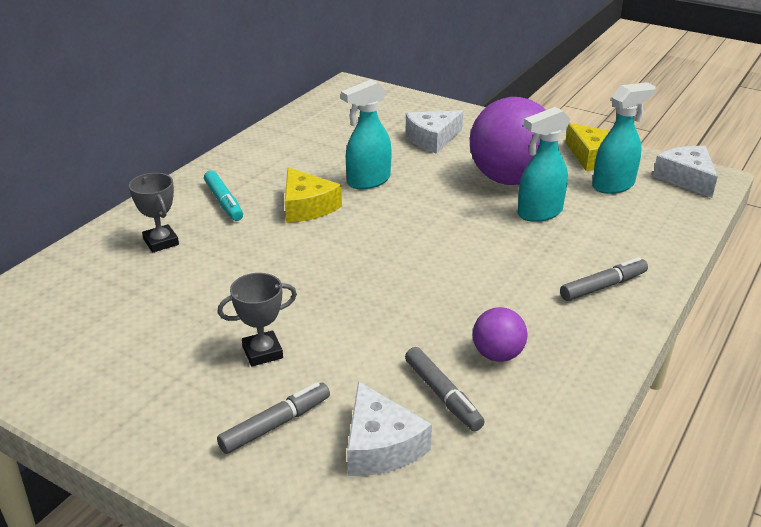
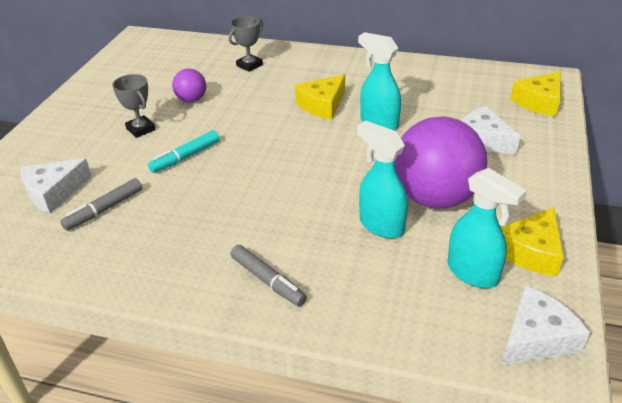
camera: 75 degrees right, 5 degrees up
turquoise marker [204,171,243,221] -> turquoise marker moved to [148,130,219,173]
grey marker [217,382,330,454] -> none
purple ball [473,307,527,362] -> purple ball moved to [172,68,206,103]
none -> yellow cheese [510,71,561,117]

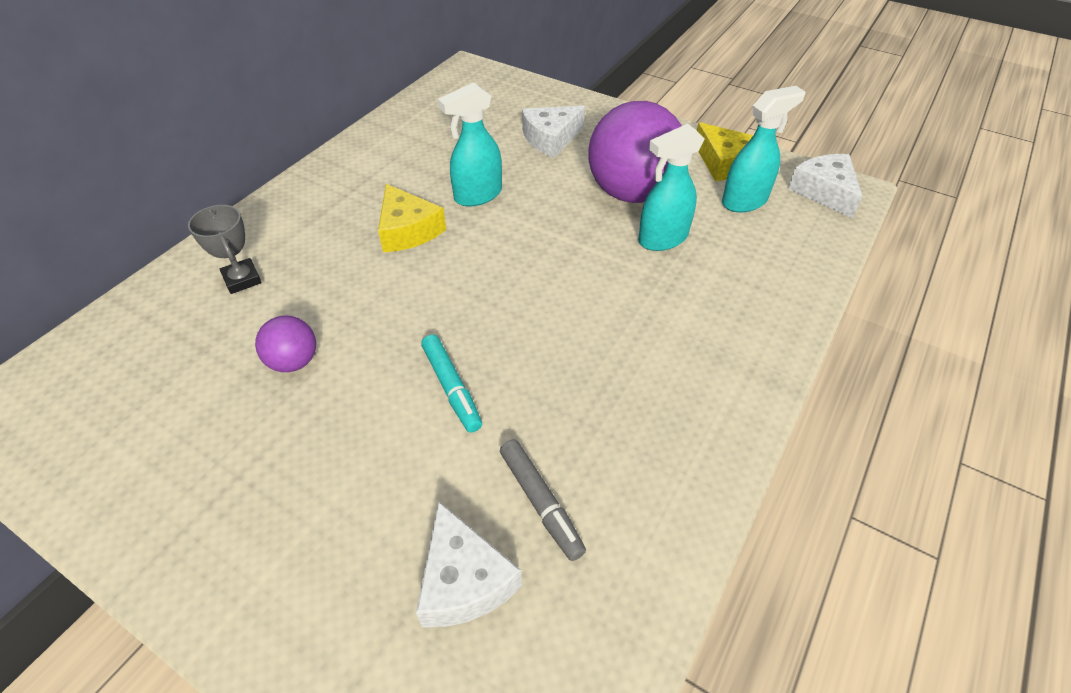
camera: 75 degrees left, 10 degrees up
grey trophy [112,74,156,138] -> none
grey marker [230,245,307,306] -> none
yellow cheese [510,71,561,117] -> none

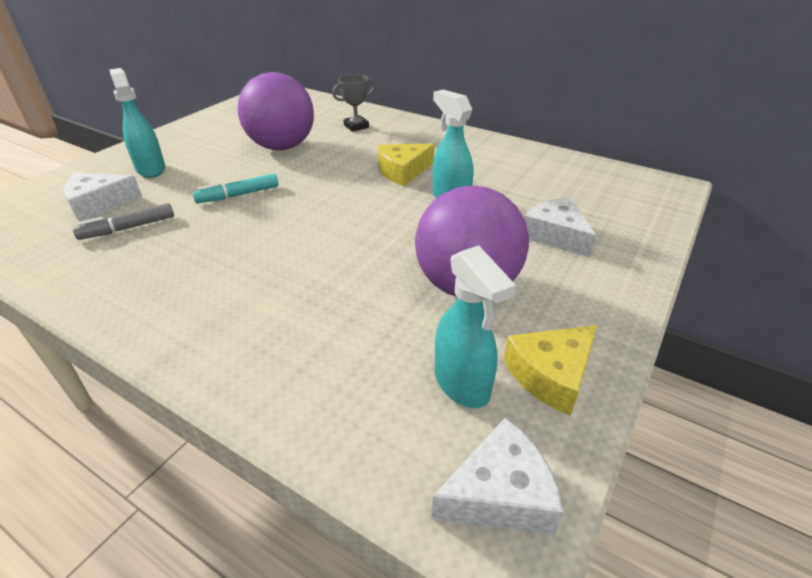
camera: 90 degrees right, 10 degrees down
purple ball [255,315,316,372] -> purple ball [237,72,314,150], size x2.13
turquoise spray bottle [638,124,704,251] -> turquoise spray bottle moved to [109,68,165,178]

